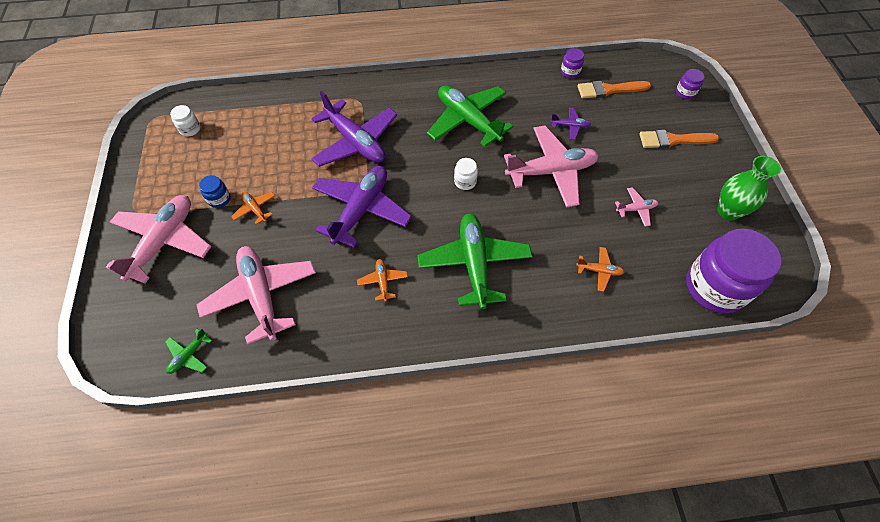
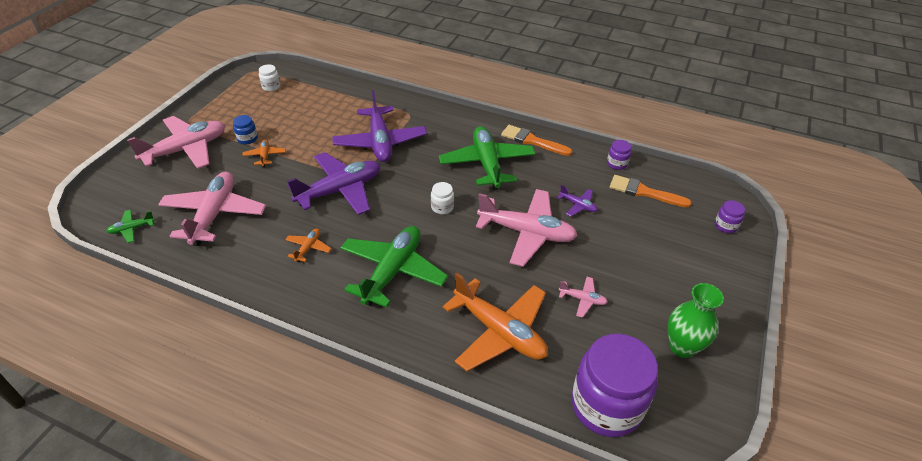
camera: 30 degrees right, 15 degrees down
orange plane [576,247,624,292] -> orange plane [443,272,548,371], size x2.27
orange brush [639,130,719,148] -> orange brush moved to [501,125,573,156]

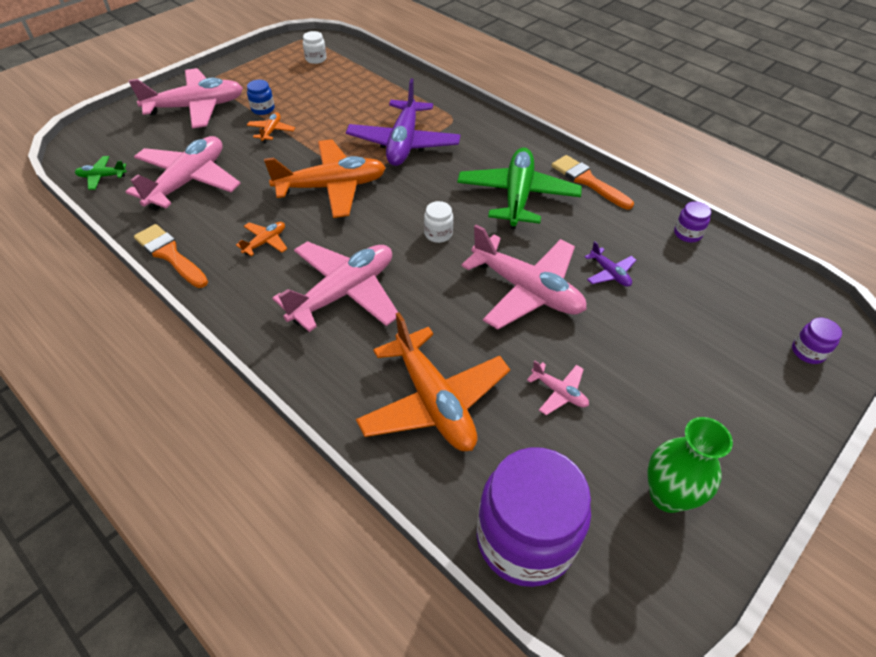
camera: 20 degrees right, 5 degrees up
purple plane [287,152,380,215] -> orange plane [264,139,386,218]
green plane [340,226,448,308] -> pink plane [272,241,398,332]
orange brush [610,175,692,208] -> orange brush moved to [134,224,208,288]

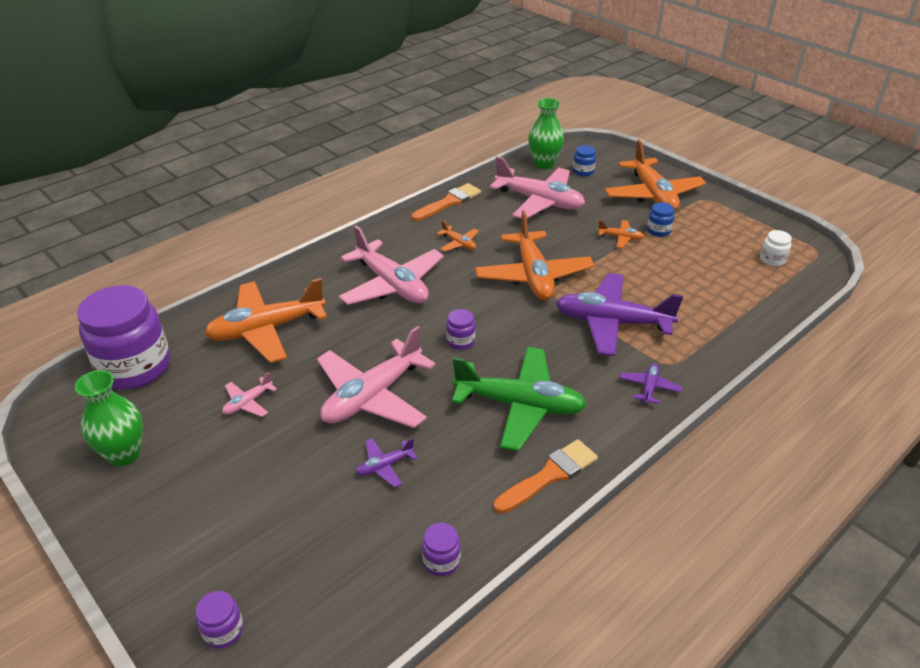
camera: 95 degrees right, 10 degrees down
green plane [75,156,127,190] -> green vase [528,98,564,169]
pink plane [129,68,243,129] -> orange plane [604,139,706,211]
white jar [424,201,453,243] -> purple jar [446,309,475,350]
none -> blue jar [573,145,596,176]
none -> purple plane [620,363,682,405]

